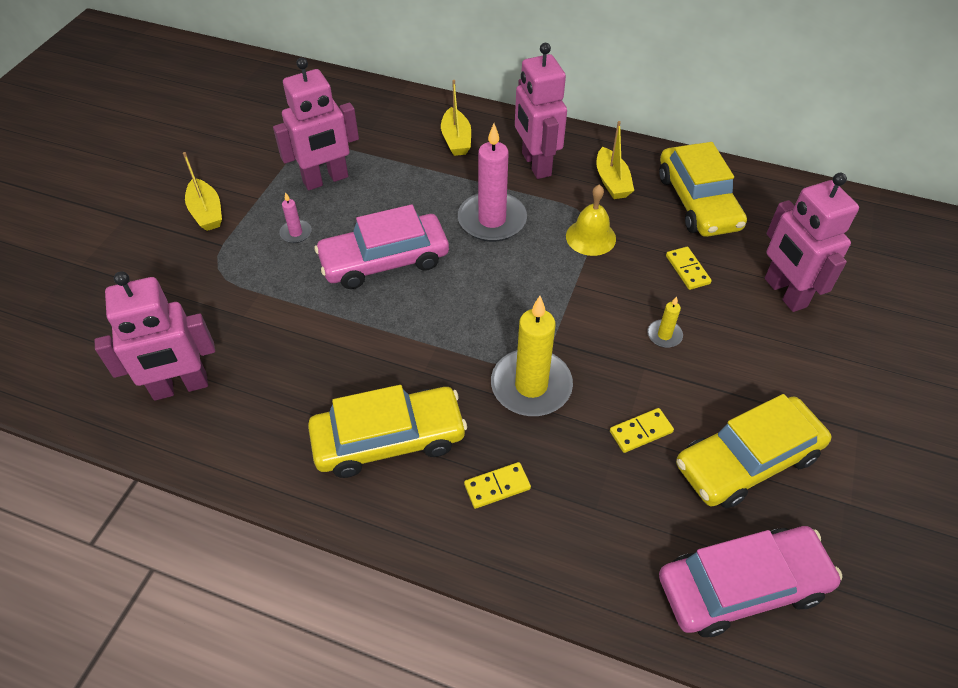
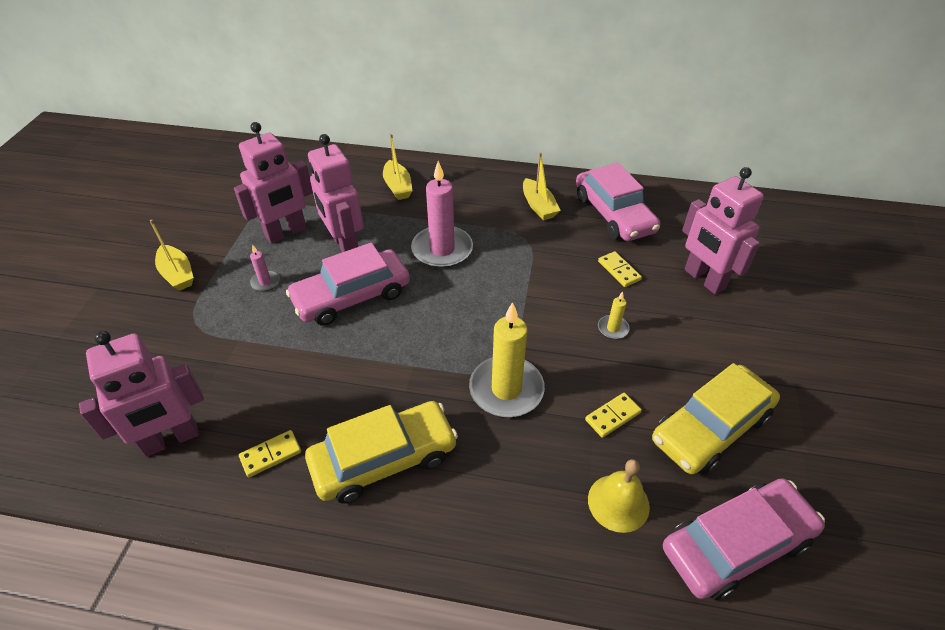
camera: 10 degrees left, 5 degrees down
yellow domino [464,462,531,509] -> yellow domino moved to [239,430,301,478]
pink robot [515,43,567,179] -> pink robot moved to [308,134,364,252]
yellow bell [566,184,616,256] -> yellow bell moved to [588,459,650,533]
yellow car [659,142,747,237] -> pink car [576,163,660,241]

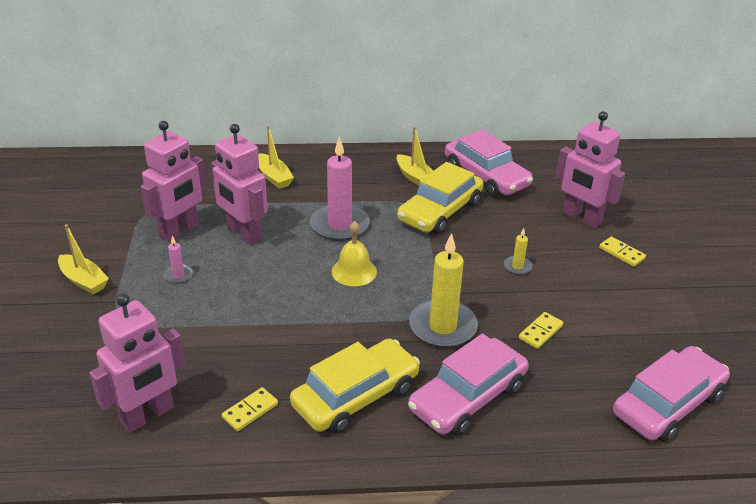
camera: 15 degrees left, 10 degrees down
pink car [286,242,410,326] -> pink car moved to [408,333,529,436]
yellow bell [588,459,650,533] -> yellow bell moved to [332,221,377,286]
yellow domino [598,251,642,287] -> yellow domino moved to [599,236,646,267]
yellow car [652,363,780,474] -> yellow car moved to [397,162,483,234]

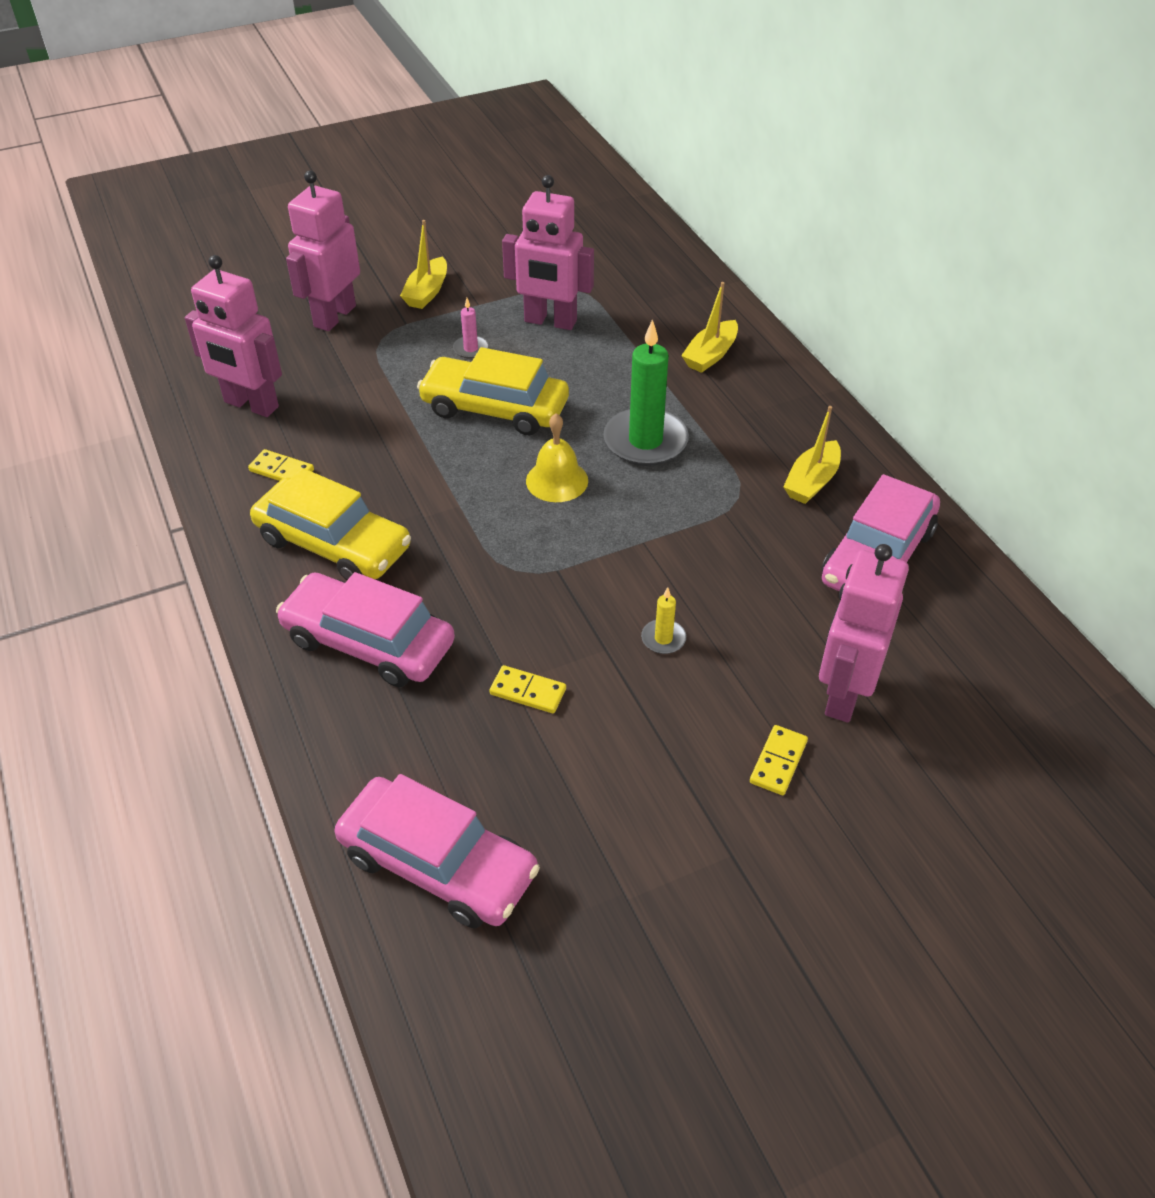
camera: 70 degrees right, 10 degrees up
pink robot [211,124,268,245] -> pink robot moved to [286,170,360,331]
pink candle [310,137,370,241] -> green candle [603,319,689,466]
yellow car [397,162,483,234] -> yellow car moved to [417,347,569,435]
yellow candle [409,233,478,348] -> none

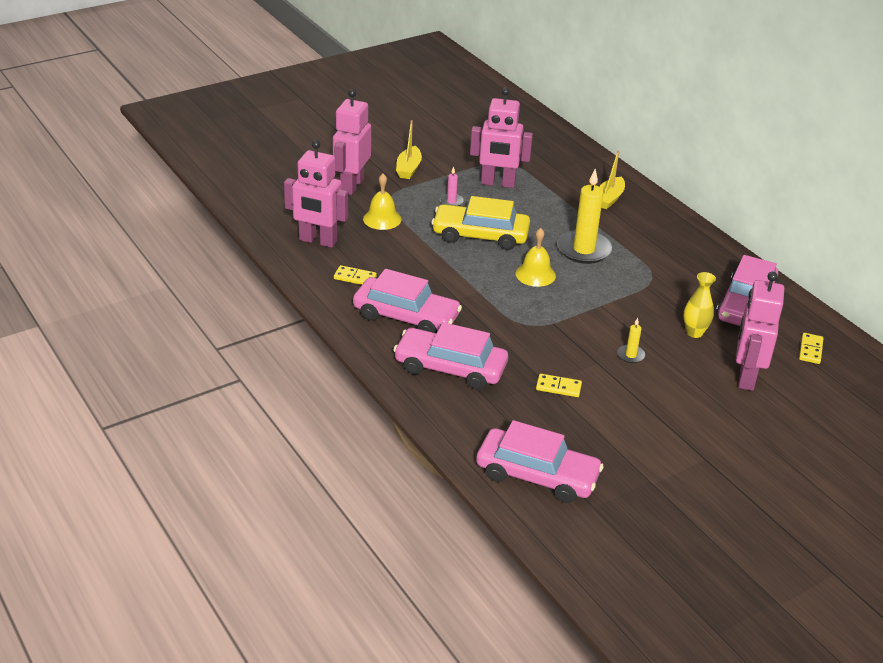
camera: 10 degrees left, 10 degrees down
yellow car [250,468,411,580] -> pink car [353,269,462,333]
green candle [603,319,689,466] -> yellow candle [557,169,612,264]
yellow domino [750,725,808,795] -> yellow domino moved to [799,333,824,364]
yellow boat [783,406,841,504] -> none
none -> yellow bell [363,174,401,230]
none -> yellow vase [684,272,716,338]

